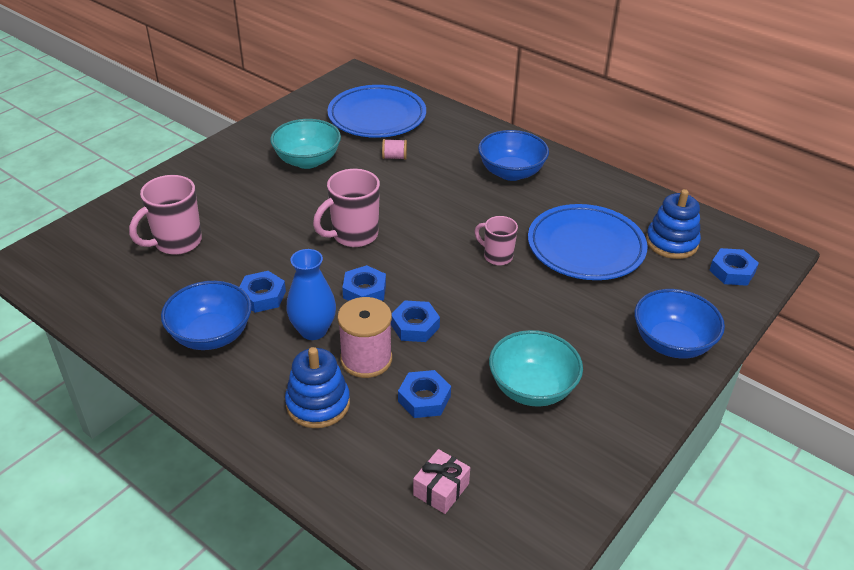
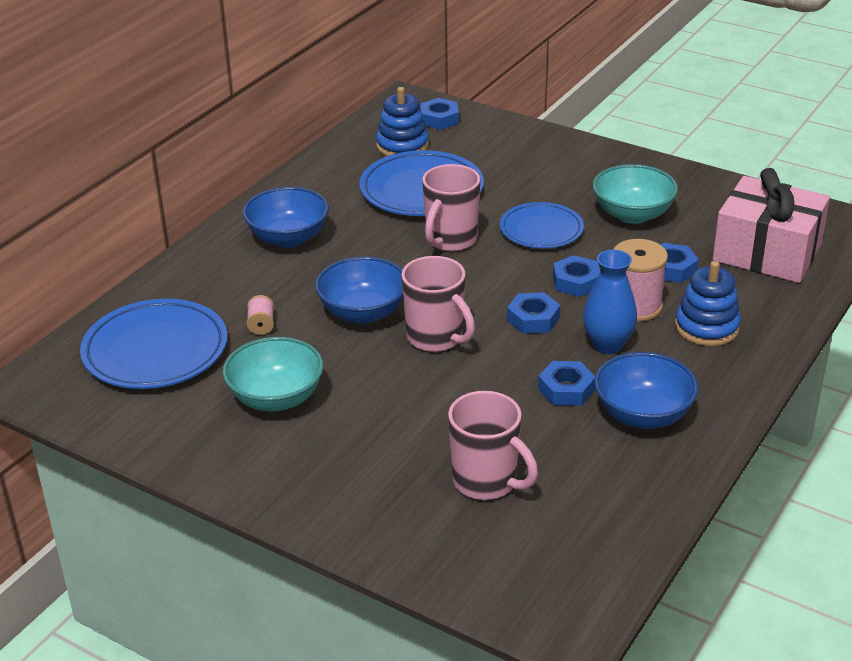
camera: 95 degrees left, 5 degrees down
pink gift [413,449,470,514] -> pink gift [713,168,830,283], size x2.37
pink mug [475,216,518,265] -> pink mug [422,164,481,251], size x1.61
blue bowl [634,289,725,359] -> blue bowl moved to [315,257,403,324]
none -> blue plate [500,202,584,249]

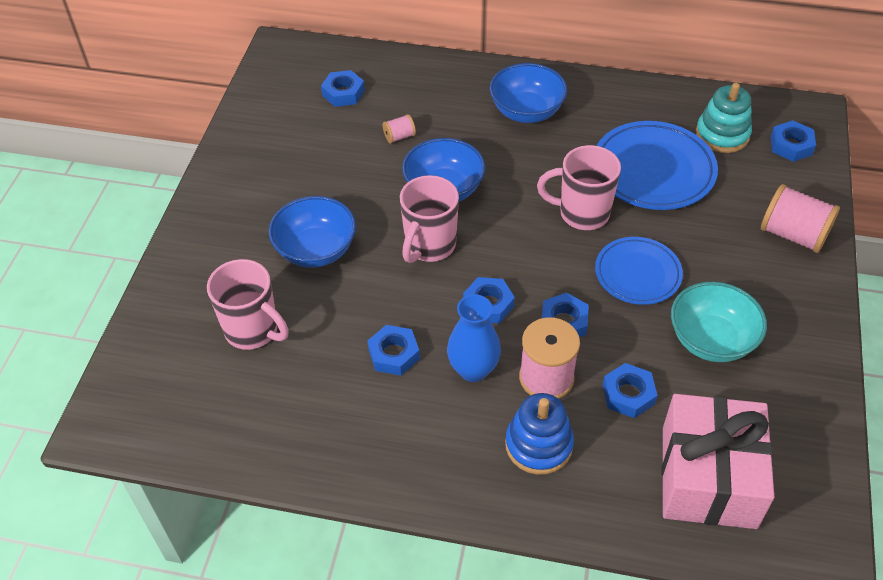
camera: 70 degrees right, 15 degrees up
blue plate [80,299,227,389] -> blue nut [321,70,365,107]
turquoise bowl [223,337,324,411] -> none
blue stacking toy [376,87,429,156] -> turquoise stacking toy [696,83,752,153]
pink mug [448,391,538,500] -> pink mug turned 75 degrees counterclockwise [207,259,289,350]
blue bowl [594,352,698,429] -> blue bowl moved to [269,196,356,268]
none -> pink spool [761,184,840,253]

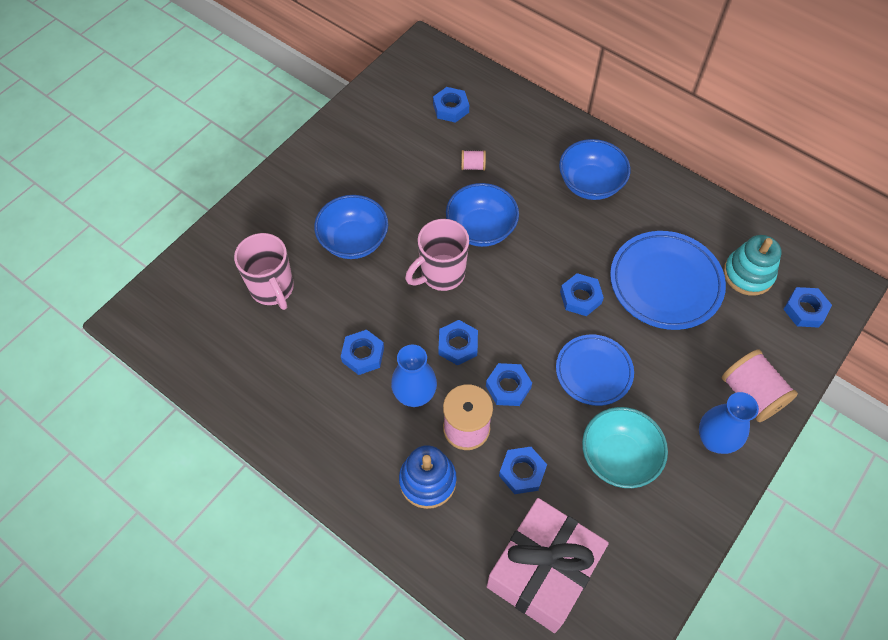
camera: 25 degrees right, 10 degrees up
pink mug [537,145,621,230] -> blue nut [560,273,604,316]
none -> blue vase [699,392,759,454]

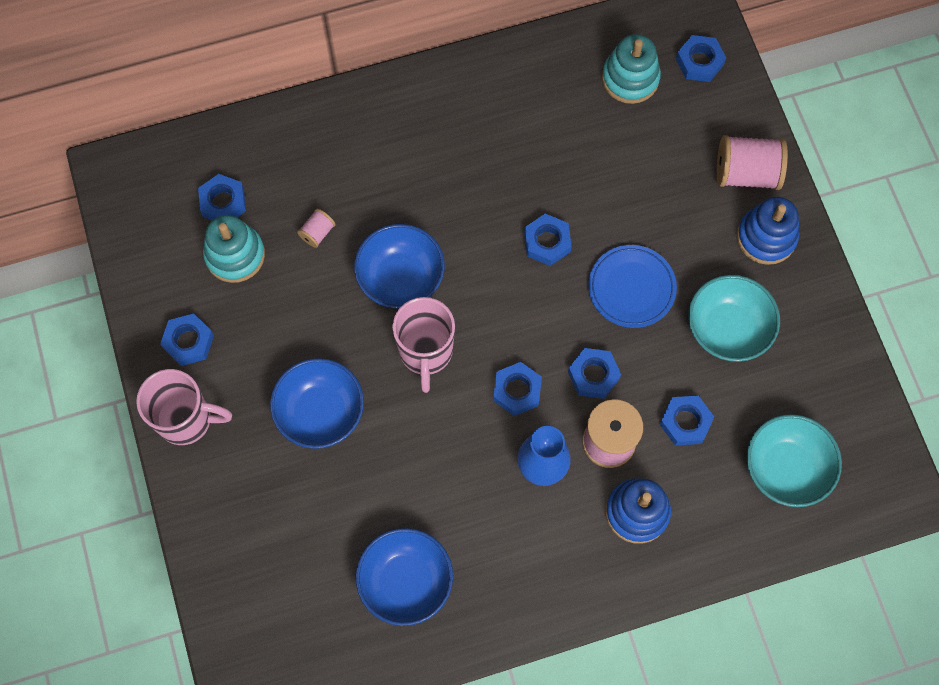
camera: 55 degrees left, 10 degrees up
pink mug [234,233,294,310] -> pink mug moved to [136,369,232,445]
blue nut [341,330,384,375] -> blue nut moved to [160,313,214,366]
pink gift [487,498,609,633] -> turquoise bowl [747,414,842,507]
blue bowl [559,139,631,200] -> blue bowl moved to [356,528,453,626]
blue plate [610,231,726,330] -> none
blue vase [699,392,759,454] -> blue stacking toy [737,197,799,265]
none -> turquoise stacking toy [203,215,265,283]

